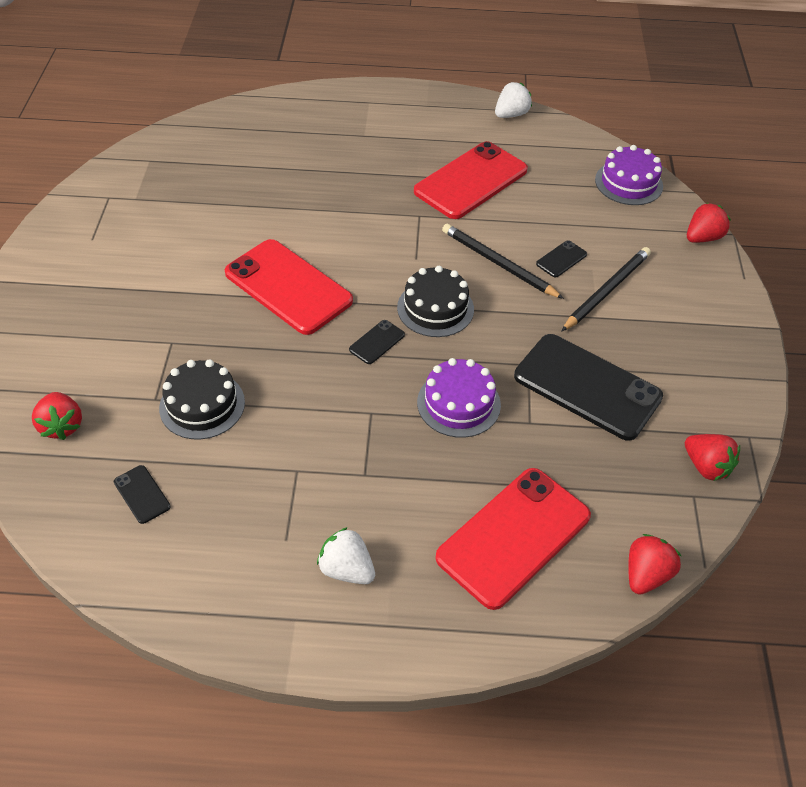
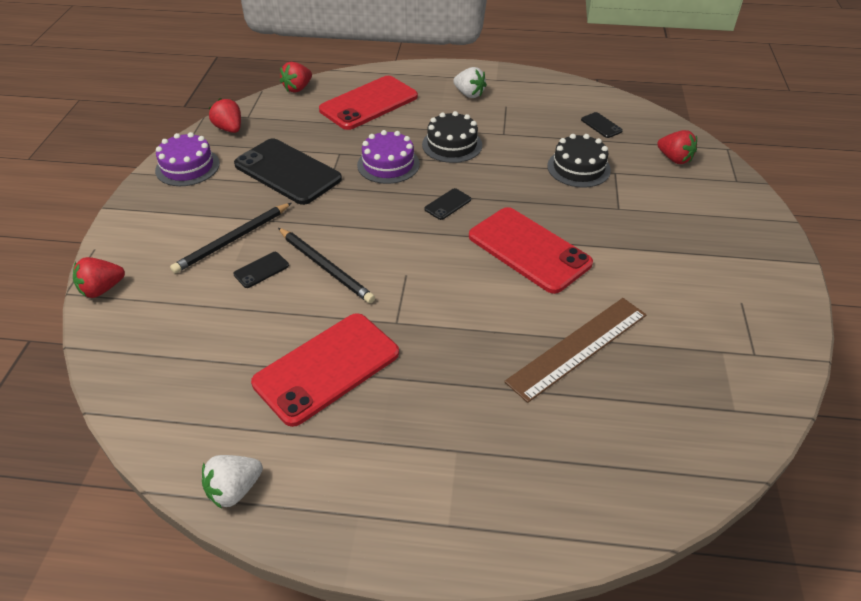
camera: 175 degrees left, 5 degrees down
red strawberry [32,392,82,440] -> red strawberry turned 150 degrees clockwise [657,130,697,164]
black cake [397,266,474,337] -> black cake moved to [422,111,482,163]
purple cake [595,145,663,205] -> purple cake moved to [155,132,220,186]
none -> brown ruler [504,298,646,403]

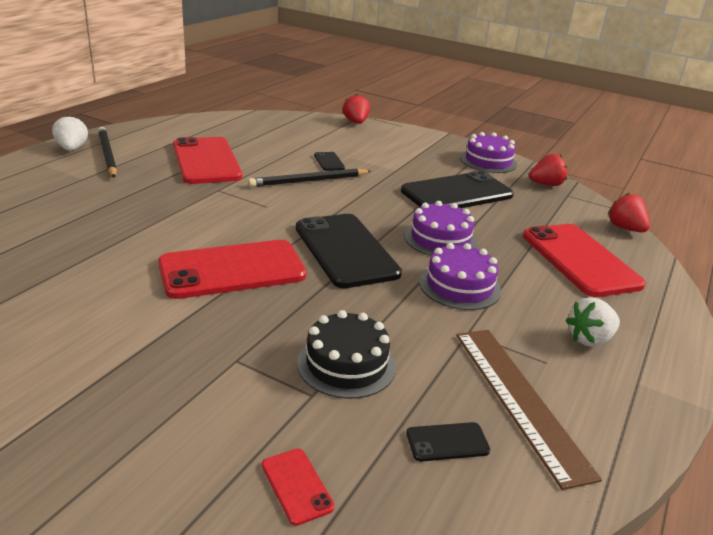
camera: 110 degrees right, 15 degrees down
black pencil [170,203,292,273] -> black pencil moved to [98,127,117,178]
white strawberry [202,455,263,509] -> white strawberry moved to [52,115,88,151]
black cake [422,111,482,163] -> purple cake [419,243,501,310]
black phone [424,188,471,220] -> black phone [296,214,402,288], size x2.39
brown ruler [504,298,646,403] -> brown ruler moved to [456,330,602,490]
red strawberry [657,130,697,164] -> red phone [262,448,335,526]

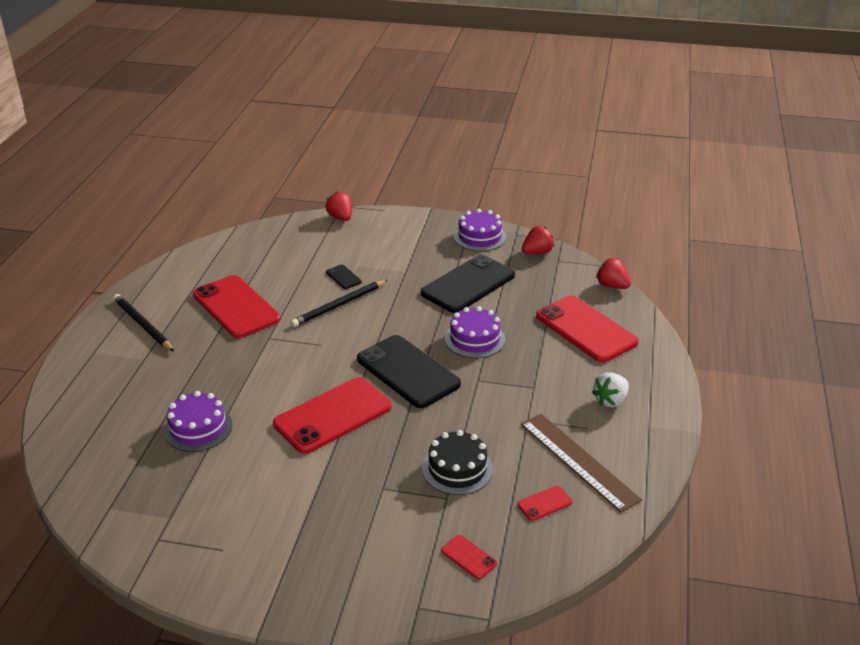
camera: 15 degrees left, 5 degrees up
white strawberry [52,115,88,151] -> none
black phone [406,422,490,462] -> red phone [517,486,572,521]
purple cake [419,243,501,310] -> purple cake moved to [164,391,232,452]

